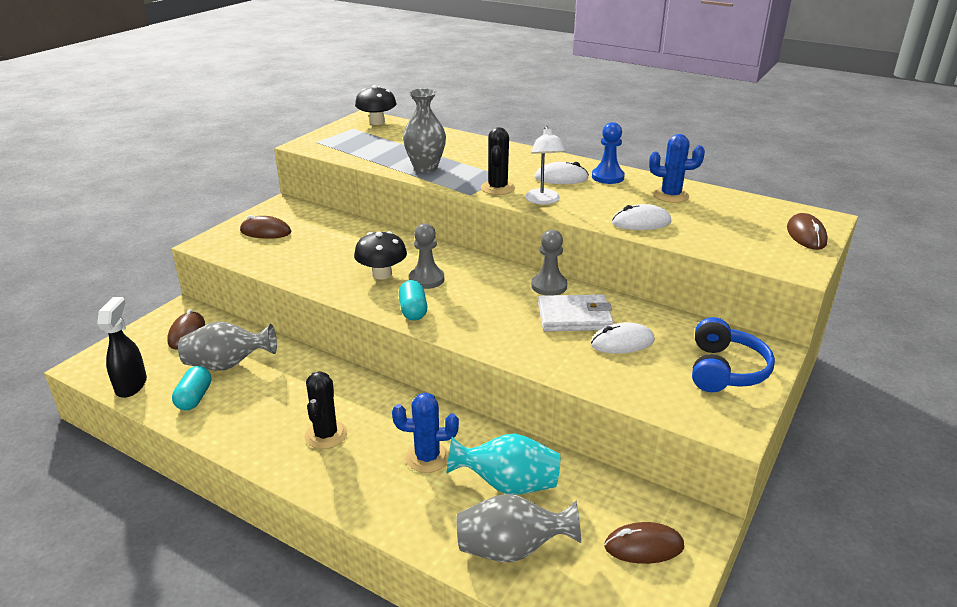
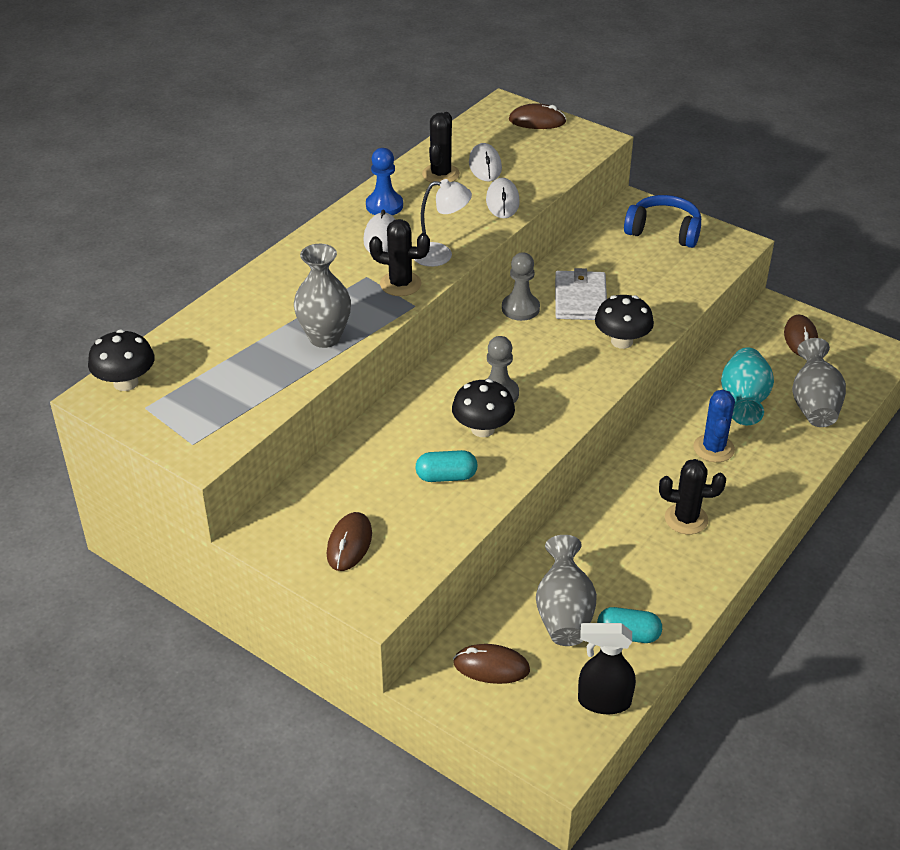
camera: 85 degrees left, 10 degrees up
turquoise capsule [399,280,427,321] -> turquoise capsule moved to [415,450,478,482]
white mouse [590,322,655,354] -> white mouse moved to [469,143,502,181]
blue cactus [649,134,705,203] -> black cactus [422,112,460,183]
none -> black mushroom [595,295,654,349]

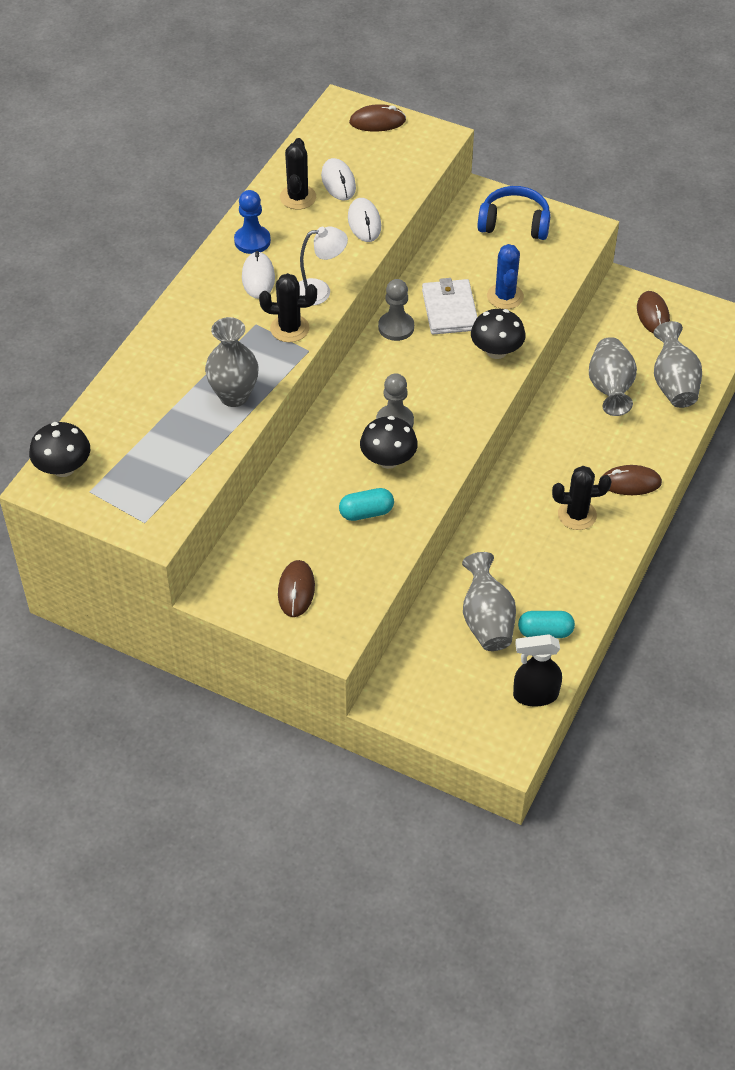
camera: 10 degrees left, 10 degrees up
brown mouse [453,644,530,684] -> brown mouse moved to [603,465,662,495]
blue cactus [693,389,735,462] -> blue cactus moved to [487,244,524,309]
turquoise vase [721,348,774,425] -> grey vase [589,337,637,416]

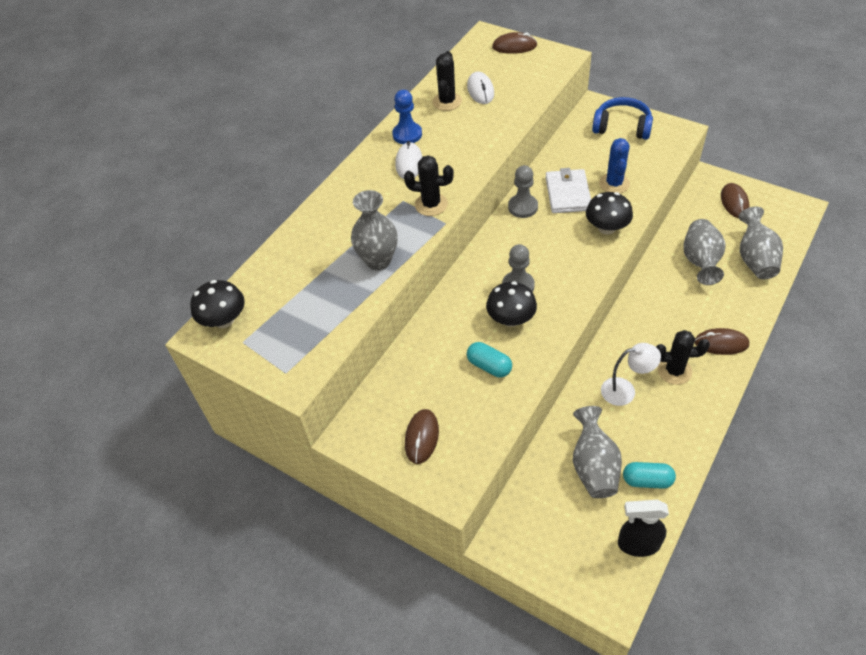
camera: 10 degrees right, 0 degrees up
white lamp [299,226,348,306] -> white lamp moved to [601,343,661,406]
turquoise capsule [339,488,394,521] -> turquoise capsule turned 45 degrees clockwise [467,342,512,377]
white mouse [348,198,381,242] -> none

